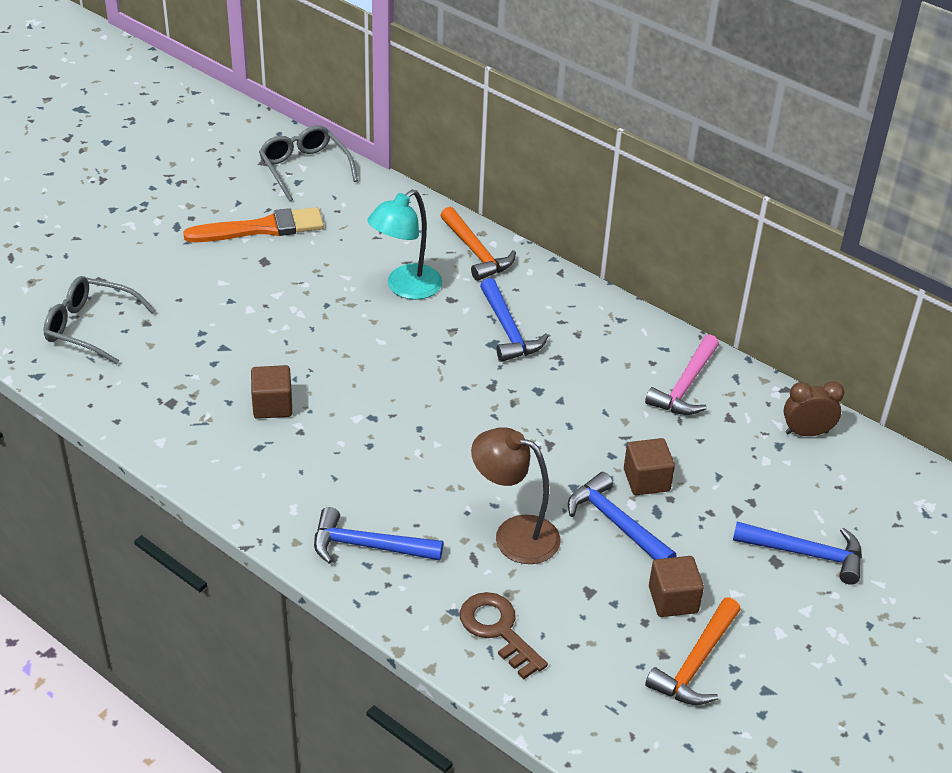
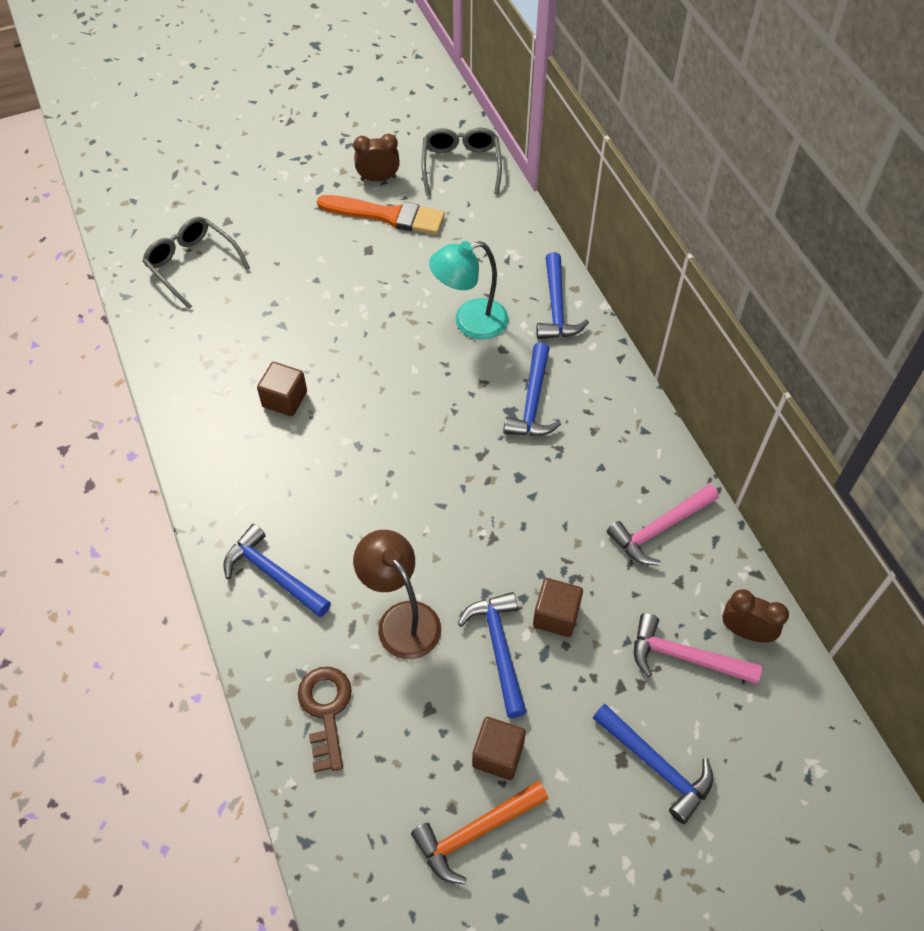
camera: 30 degrees right, 15 degrees up
orange hammer [440,207,516,281] -> blue hammer [536,252,589,339]
none -> brown clock [353,134,400,181]
none -> pink hammer [634,613,762,684]

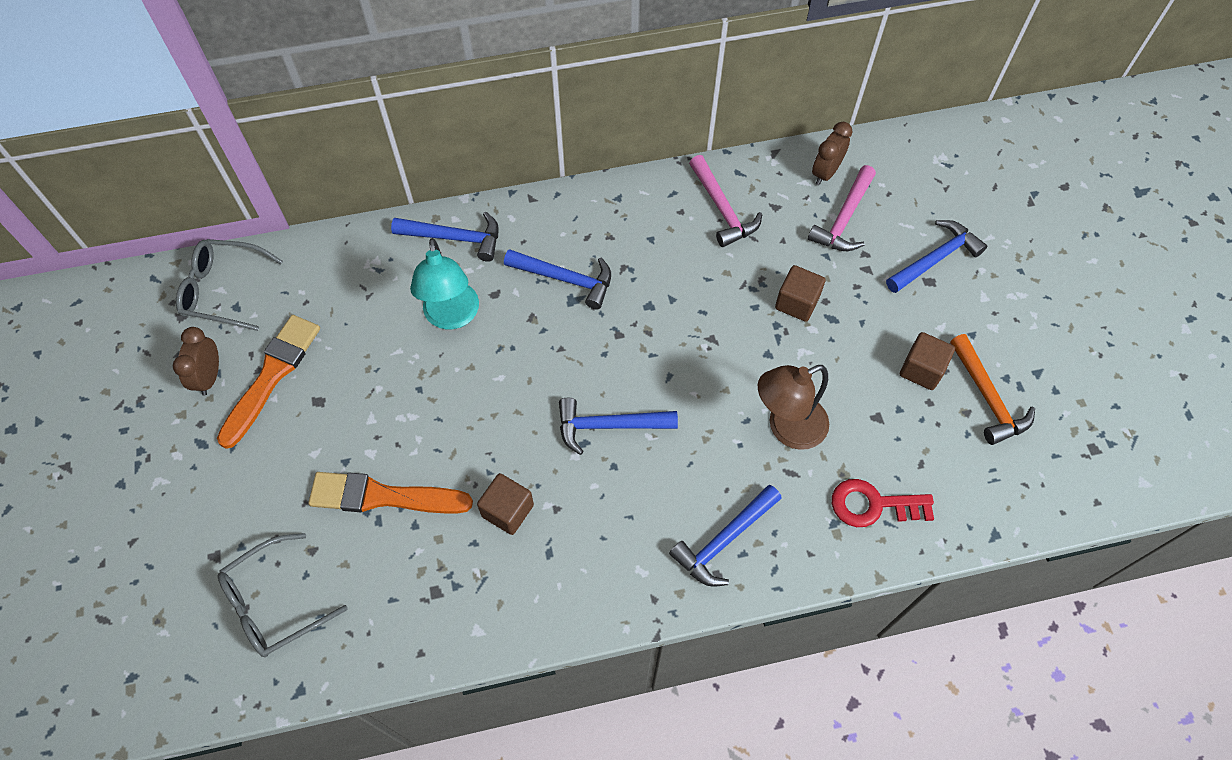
camera: 80 degrees left, 5 degrees up
brown key [298,667,352,772] -> red key [832,479,934,527]
blue hammer [458,592,527,718] -> blue hammer moved to [559,398,678,455]
none -> orange brush [308,472,473,514]

